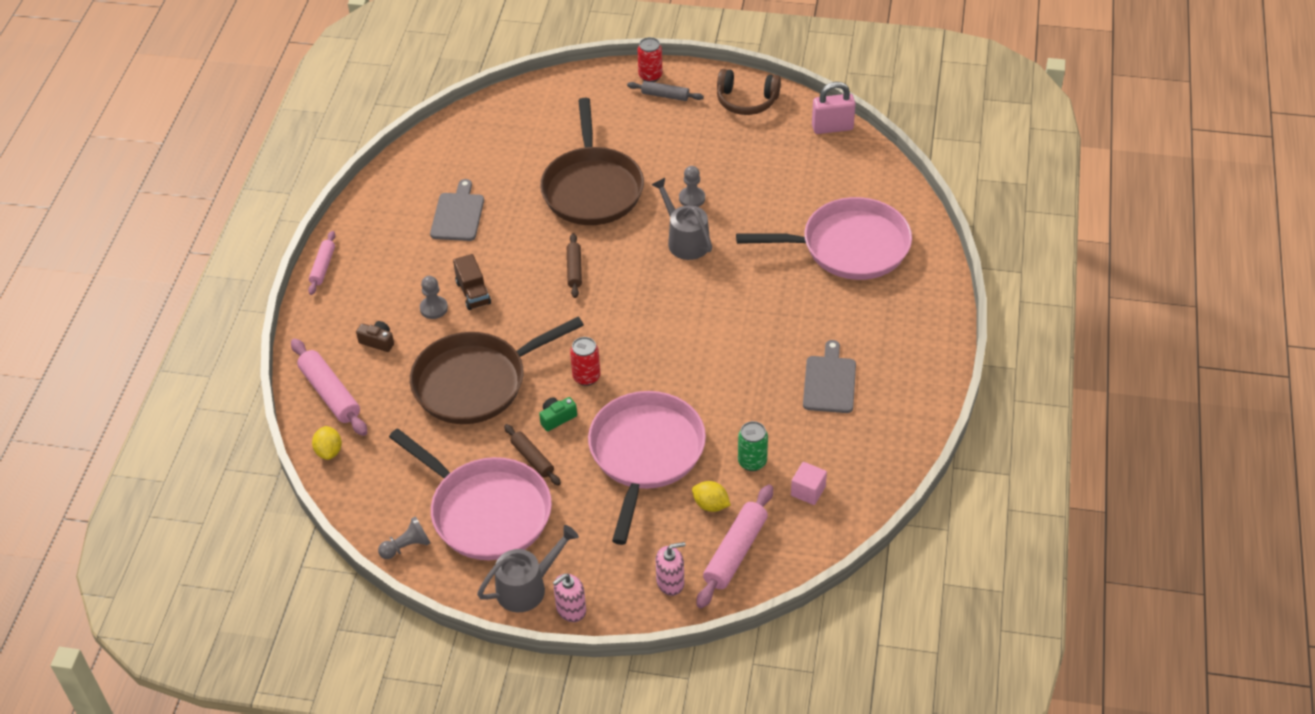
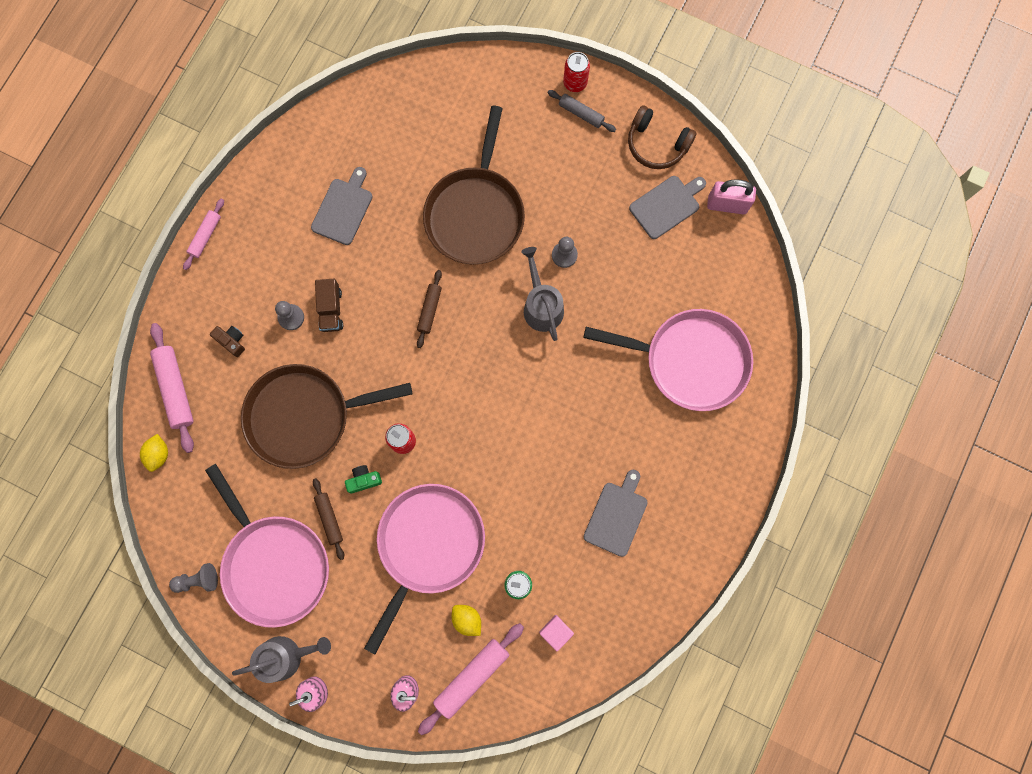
camera: 15 degrees right, 30 degrees up
none -> grey cutting board [629,176,706,239]

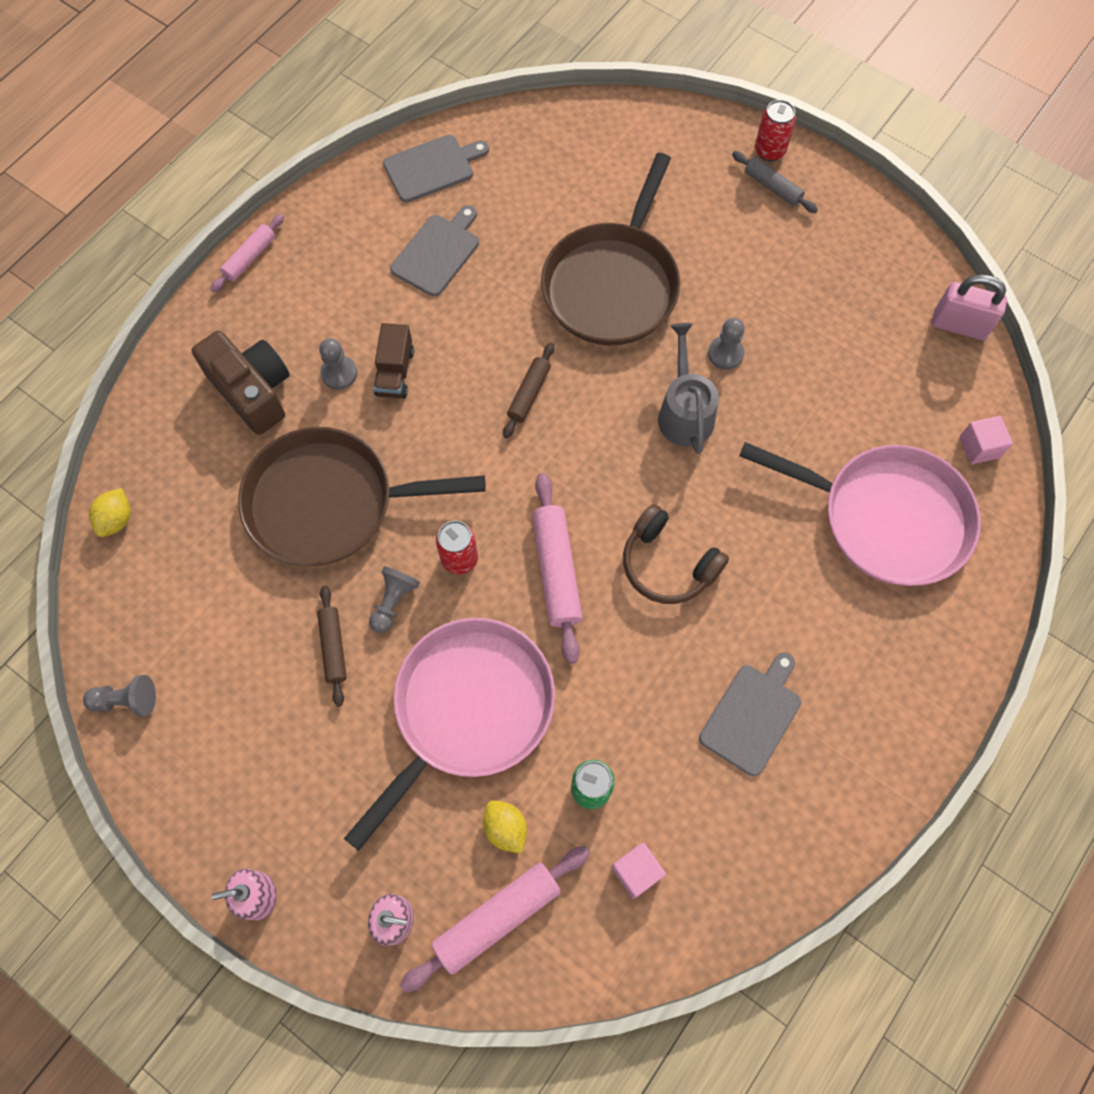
camera: 10 degrees right, 10 degrees down
pink rolling pin [150,323,194,453] -> pink rolling pin moved to [532,473,582,664]
pink pan [205,464,329,628] -> none
brown camera [210,326,245,357] -> brown camera [192,331,290,435], size x2.12
grey watering can [232,636,331,683] -> none
green camera [345,465,382,493] -> grey pawn [369,566,420,633]
brown headphones [628,105,697,169] -> brown headphones moved to [623,504,729,604]
grey cutting board [629,176,706,239] -> grey cutting board moved to [383,135,489,202]
none -> pink cube [959,416,1013,464]

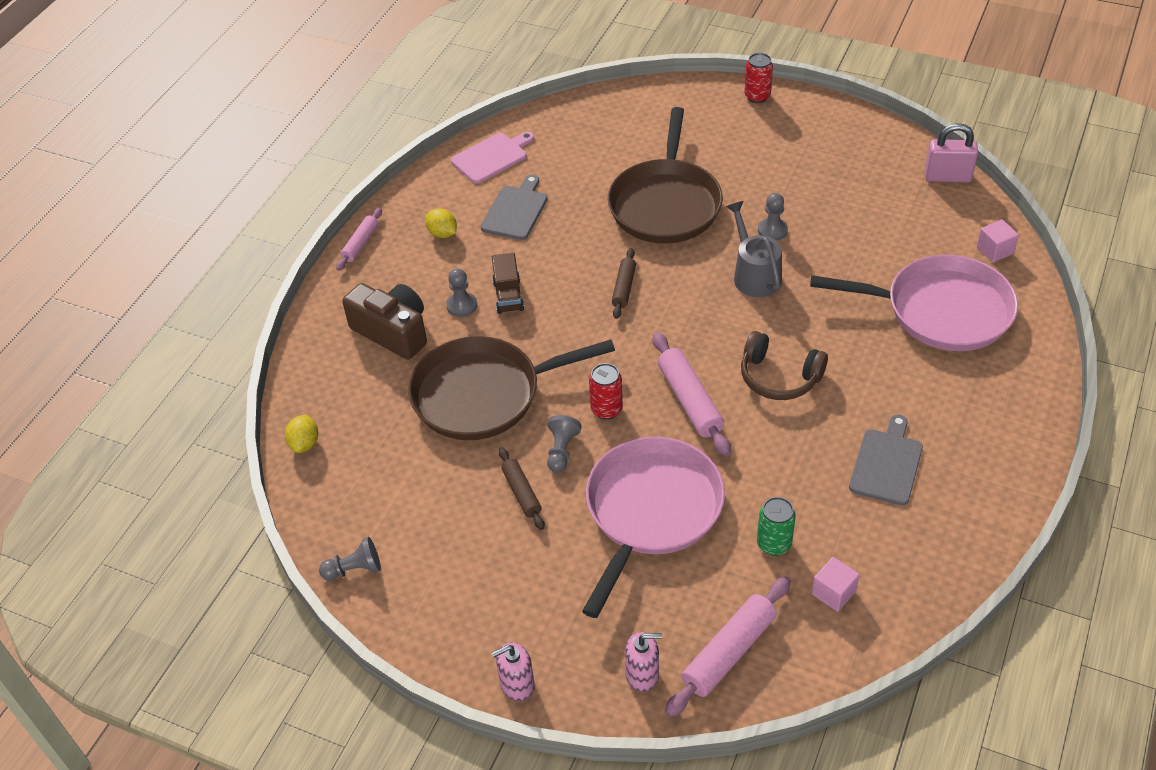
camera: 10 degrees left, 20 degrees down
grey cutting board [383,135,489,202] -> pink cutting board [451,132,534,184]
yellow lemon [483,800,527,854] -> yellow lemon moved to [425,208,457,238]
grey rolling pin [732,151,818,213] -> none

